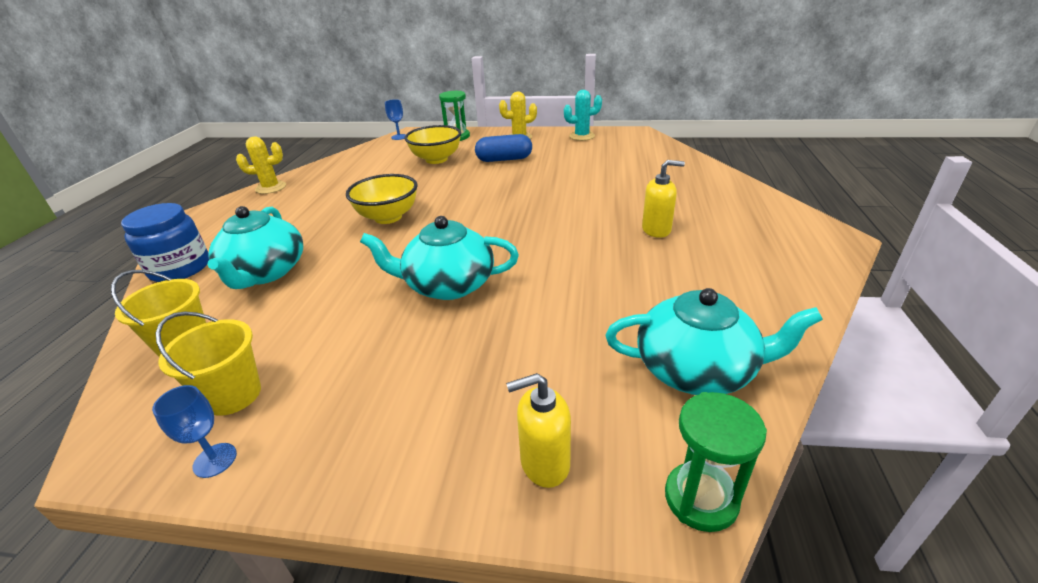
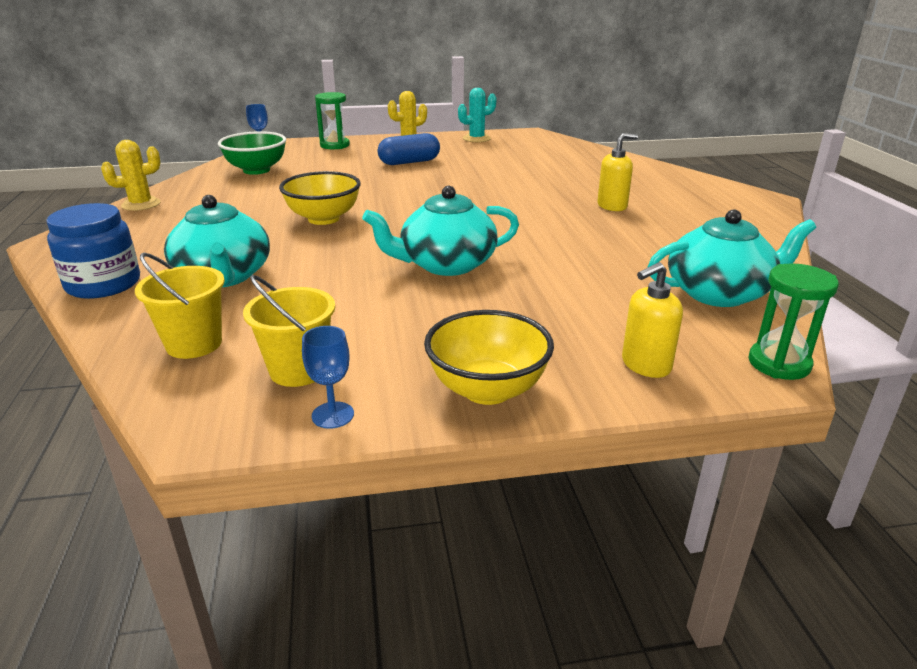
camera: 20 degrees left, 5 degrees down
yellow bowl [405,125,461,164] -> yellow bowl moved to [424,310,554,405]
none -> green bowl [218,131,286,175]

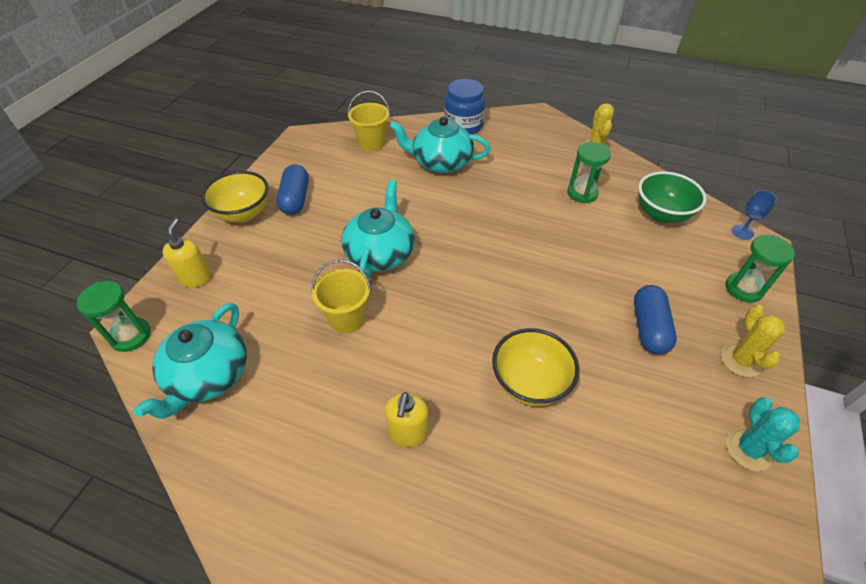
camera: 120 degrees right, 20 degrees up
yellow bucket [243,275,335,387] -> yellow bucket moved to [312,259,371,333]
yellow bowl [279,171,361,225] -> yellow bowl moved to [492,328,579,406]
blue goblet [302,326,354,429] -> none
none -> blue capsule [276,164,309,215]
none -> green hourglass [567,142,611,204]

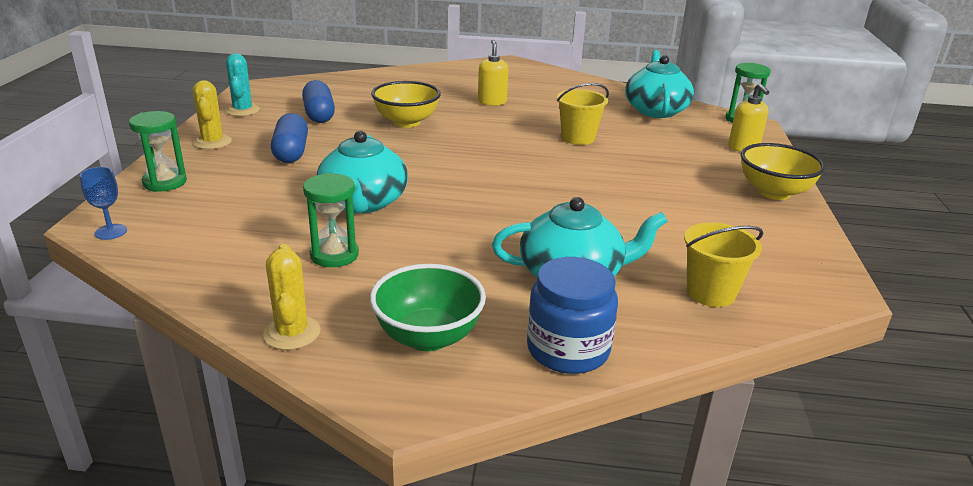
camera: 165 degrees right, 20 degrees down
blue capsule [276,164,309,215] -> blue capsule moved to [302,80,335,123]
turquoise teapot [341,180,415,279] -> turquoise teapot moved to [317,131,408,213]
green bowl [638,171,707,223] -> green bowl moved to [370,264,486,351]

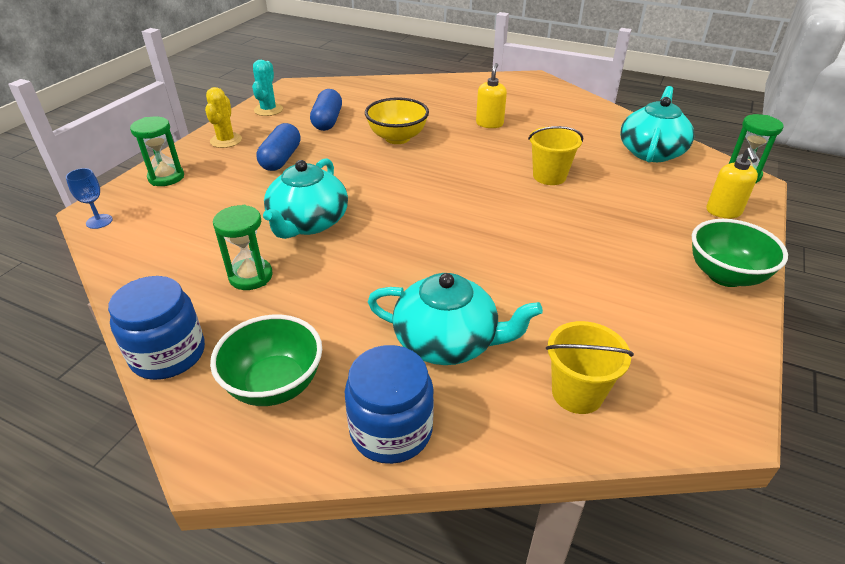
camera: 20 degrees right, 10 degrees up
yellow cactus [263,244,321,350] -> blue jar [108,276,205,380]
yellow bowl [741,143,825,200] -> green bowl [692,219,788,287]

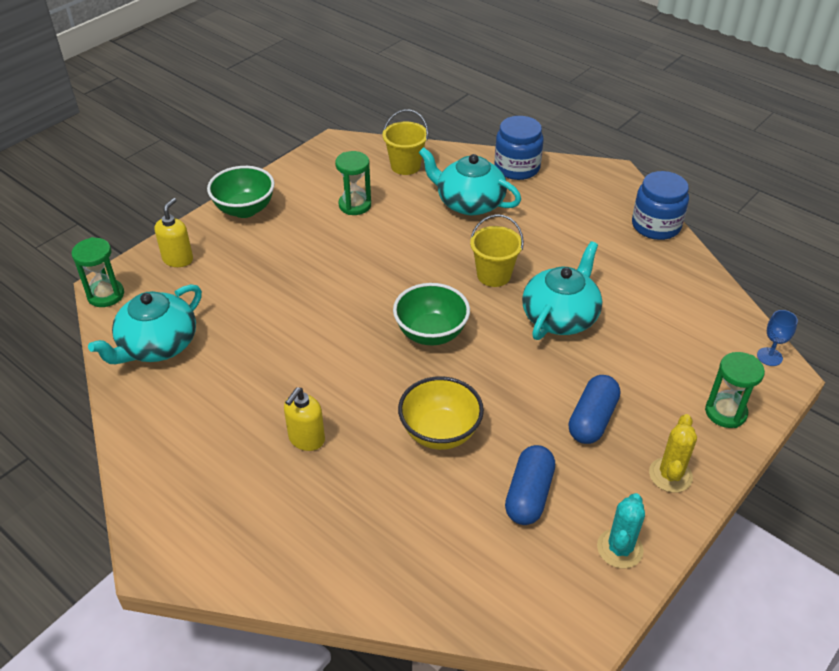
camera: 165 degrees left, 5 degrees up
green bowl [210,315,322,406] -> green bowl moved to [393,283,470,345]
green hourglass [213,205,273,290] -> green hourglass moved to [335,151,371,215]
yellow bucket [528,126,583,185] -> yellow bucket moved to [470,214,524,287]

